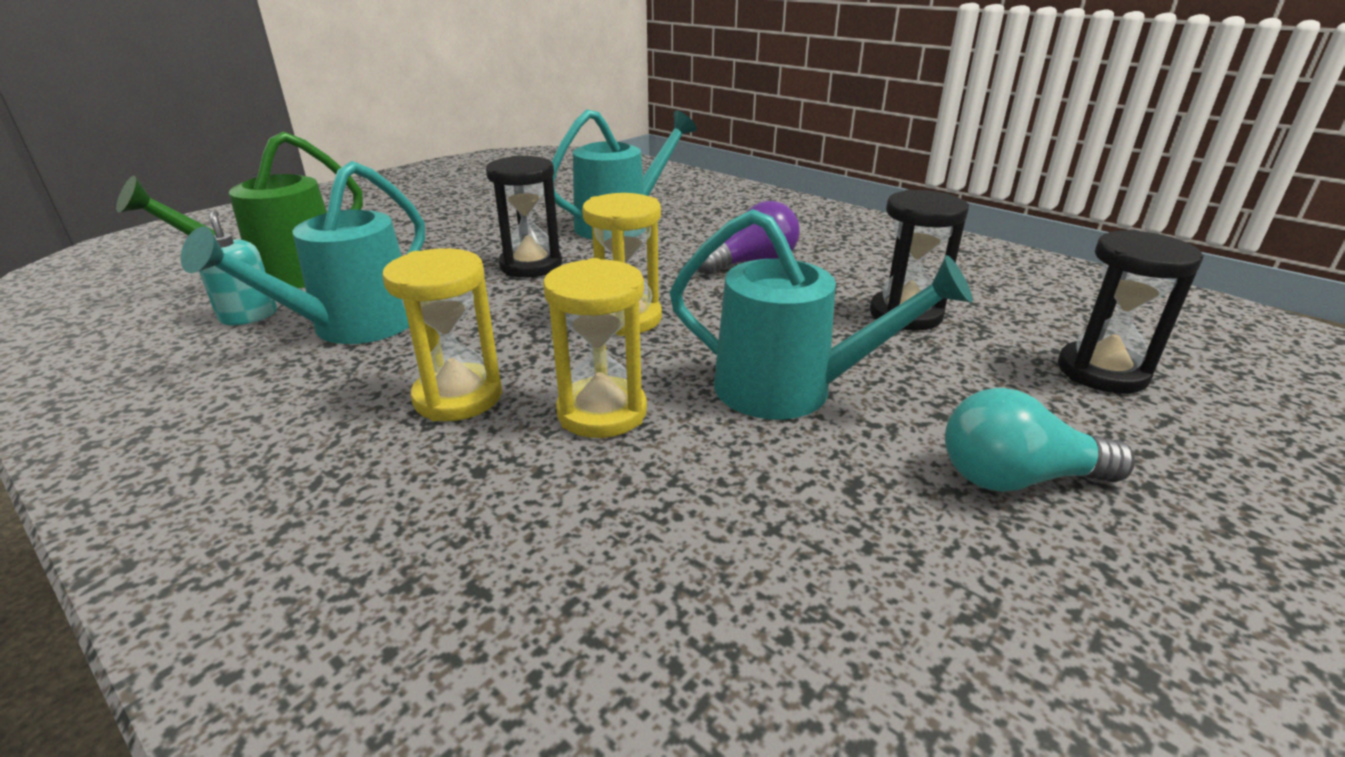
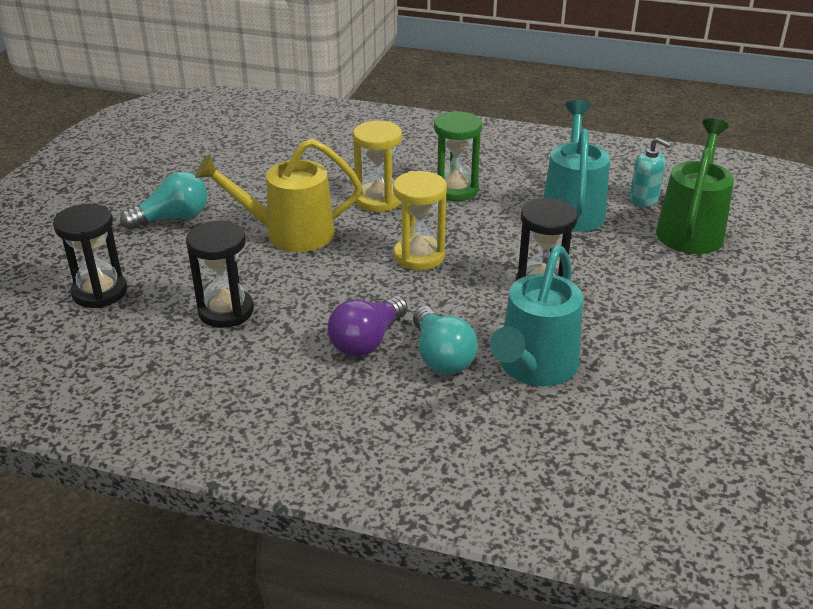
camera: 155 degrees right, 5 degrees up
yellow hourglass [382,248,502,421] -> green hourglass [434,111,482,201]
turquoise watering can [670,209,973,419] -> yellow watering can [195,139,362,252]
none -> turquoise light bulb [413,306,478,375]

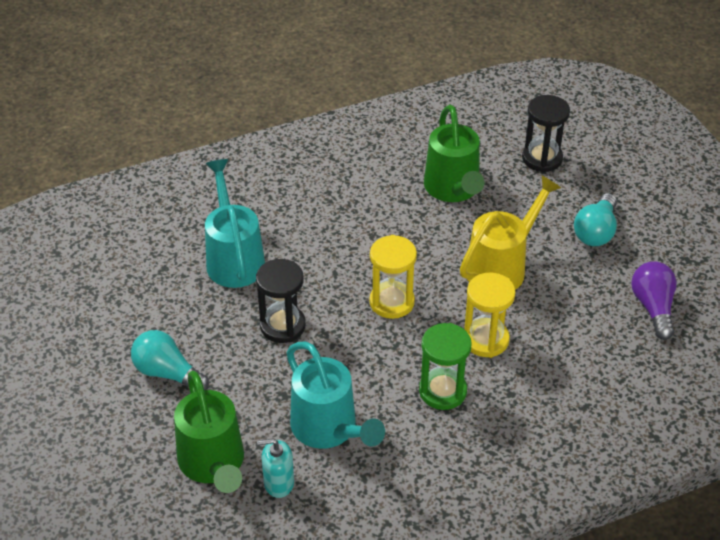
camera: 140 degrees right, 10 degrees up
black hourglass [186,221,254,328] -> green watering can [424,105,484,202]
purple light bulb [327,296,407,357] -> purple light bulb moved to [631,261,677,340]
turquoise light bulb [413,306,478,375] -> turquoise light bulb moved to [131,330,209,390]

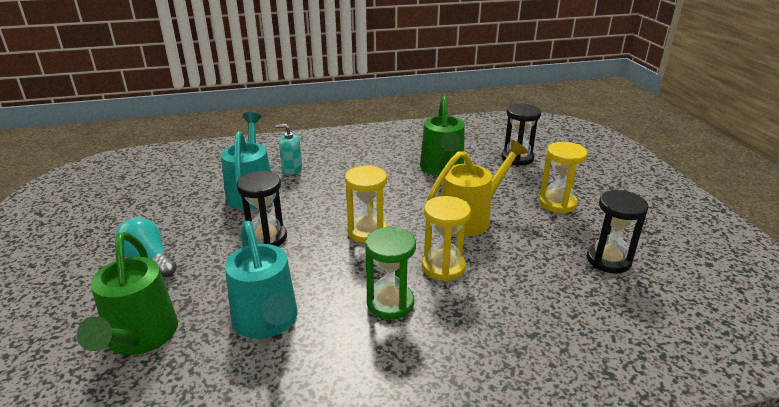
camera: 10 degrees right, 15 degrees down
turquoise soap dispenser [257,438,294,498] -> turquoise soap dispenser moved to [276,124,302,175]
turquoise light bulb [574,193,617,246] -> yellow hourglass [539,142,588,214]
purple light bulb [631,261,677,340] -> black hourglass [587,189,649,274]

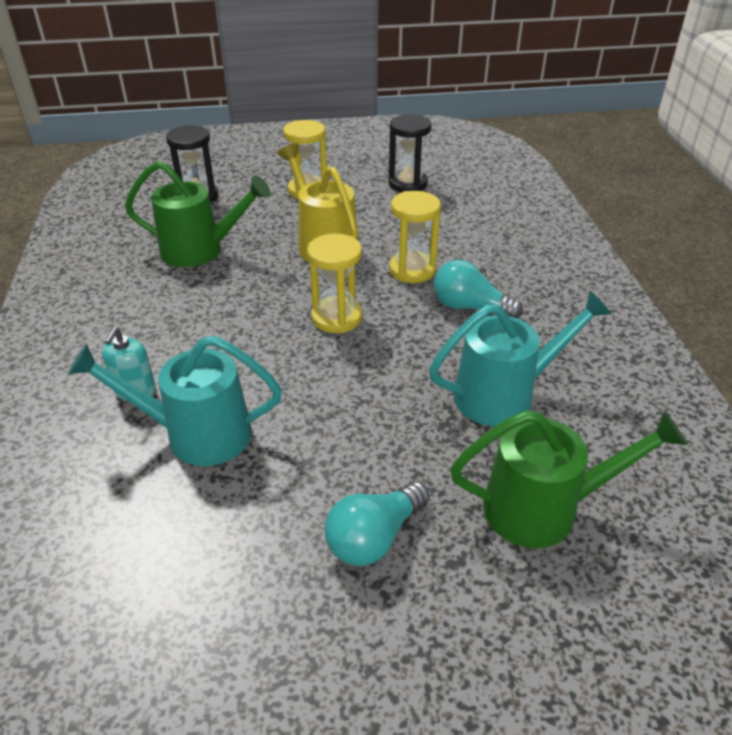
camera: 85 degrees left, 10 degrees up
black hourglass [237,171,287,247] -> none
green hourglass [365,227,416,319] -> turquoise light bulb [434,260,523,318]

